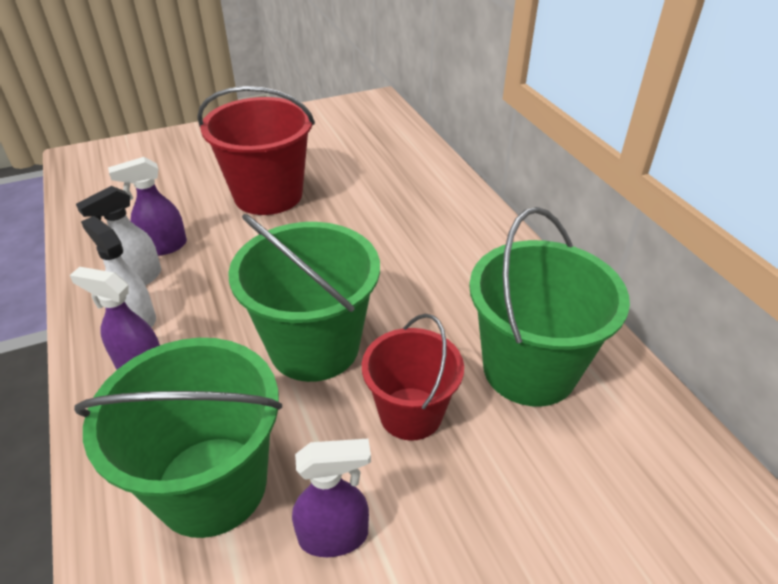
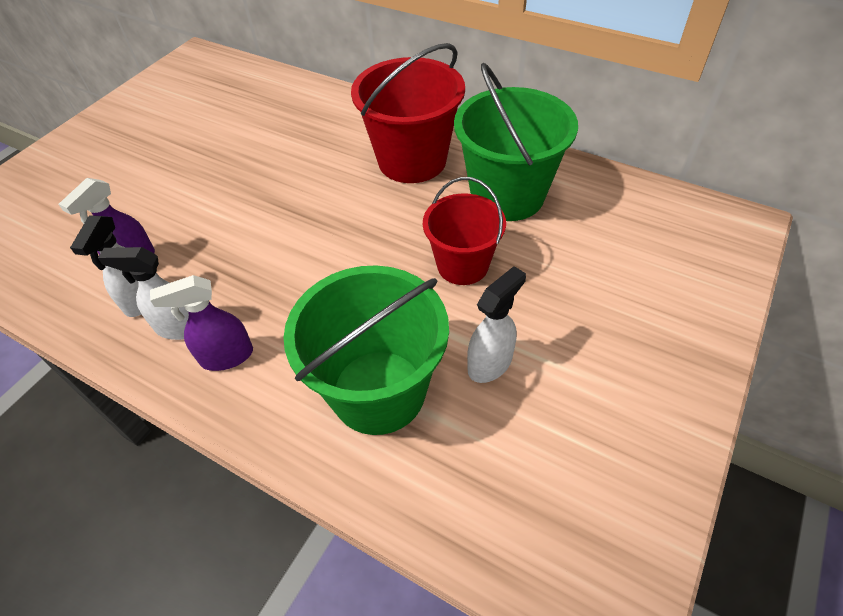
camera: 35 degrees left, 10 degrees up
red bucket [197,86,315,215] -> red bucket moved to [351,43,465,183]
green bucket [228,214,380,382] -> none
purple spray bottle [292,439,371,557] -> white spray bottle [467,266,526,383]

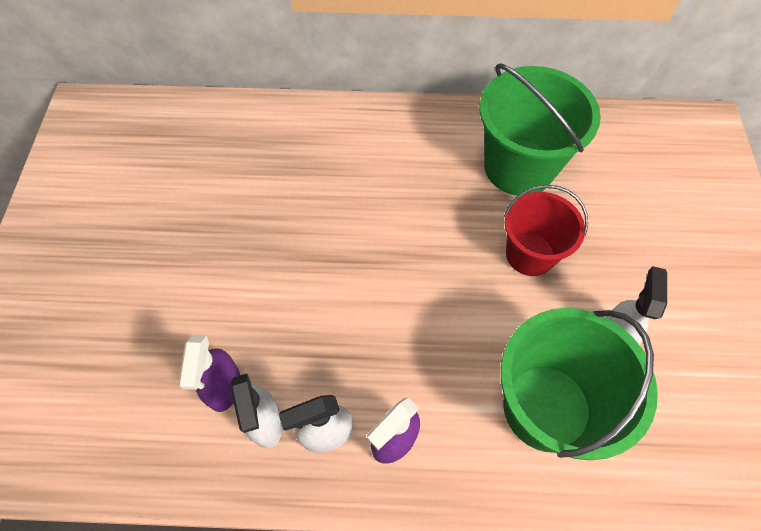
camera: 30 degrees left, 10 degrees up
red bucket [351,43,465,183] -> none

